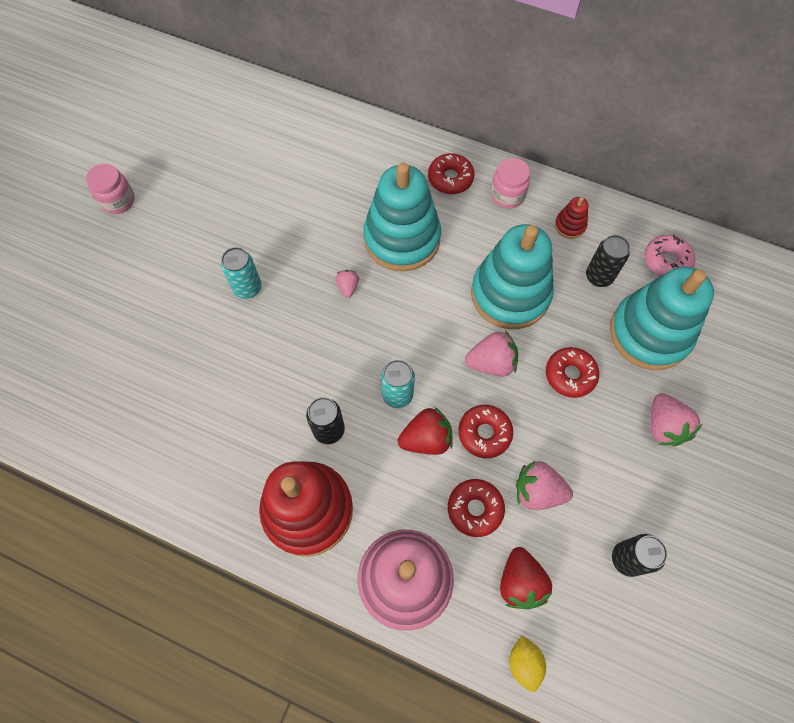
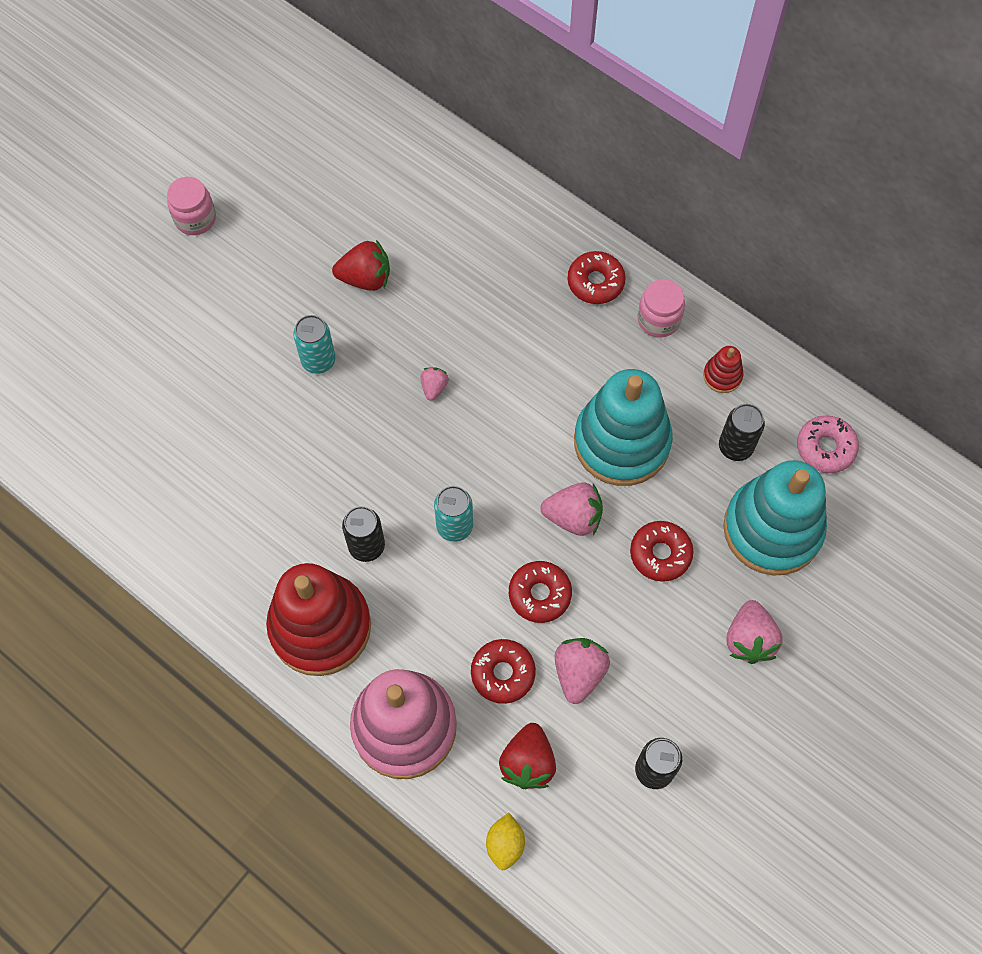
camera: 15 degrees right, 0 degrees up
turquoise stacking toy [363,163,441,271] -> none
red strawberry [398,407,453,455] -> red strawberry moved to [332,240,390,291]
pink strawberry [516,461,573,510] -> pink strawberry turned 75 degrees clockwise [555,638,610,704]

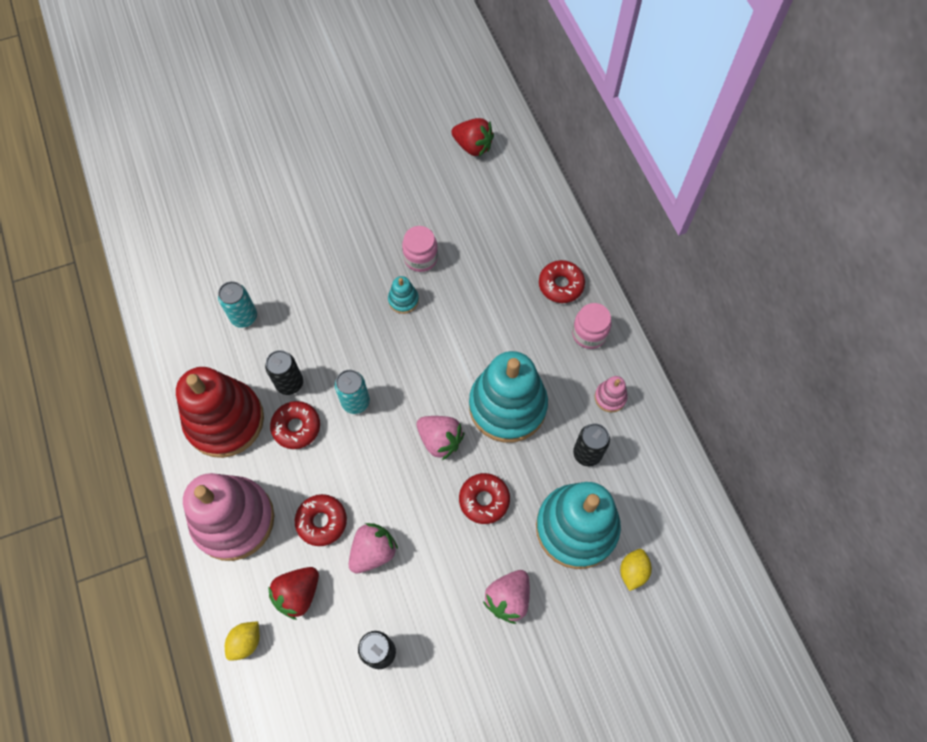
camera: 30 degrees right, 0 degrees up
pink jar [167,177,216,235] -> pink jar moved to [402,226,438,272]
turquoise can [293,315,336,374] -> turquoise can moved to [218,281,257,328]
red strawberry [332,240,390,291] -> red strawberry moved to [451,118,494,156]
pink strawberry [421,367,449,401] -> turquoise stacking toy [388,276,419,314]
red donut [509,561,572,623] -> red donut moved to [270,401,320,449]
red stacking toy [703,346,744,393] -> pink stacking toy [595,376,628,412]
pink donut [797,415,859,473] -> none
none -> yellow lemon [620,549,652,591]

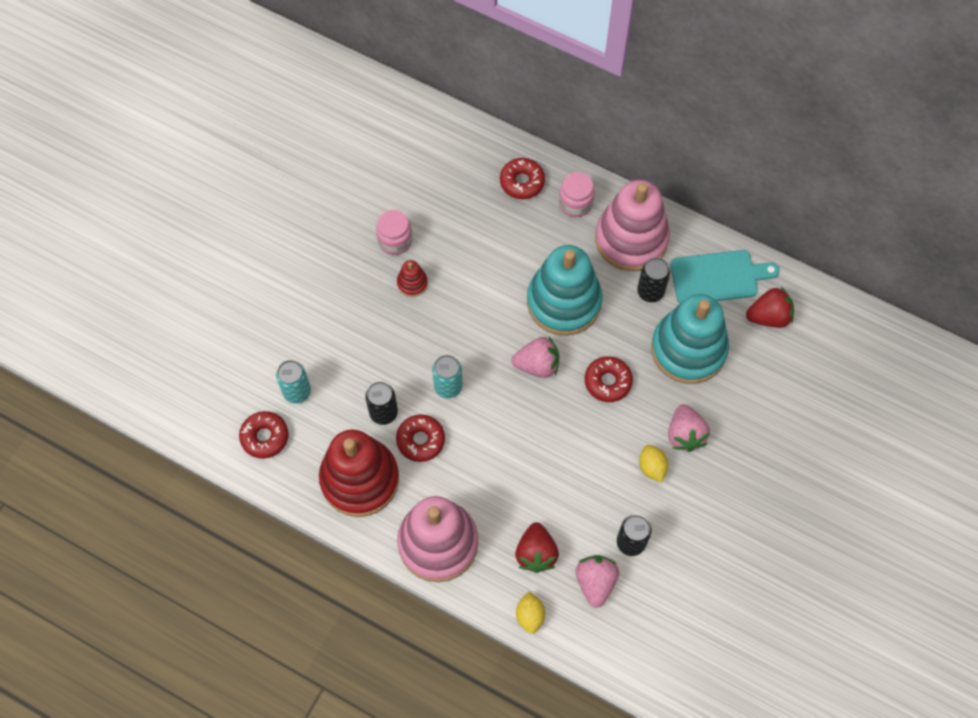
camera: 40 degrees left, 0 degrees up
red donut [295,494,347,546] -> red donut moved to [239,411,289,459]
pink strawberry [349,523,398,573] -> pink strawberry moved to [575,555,619,608]
turquoise stacking toy [388,276,419,314] -> red stacking toy [397,260,428,297]
red strawberry [451,118,494,156] -> red strawberry moved to [746,287,794,328]
pink stacking toy [595,376,628,412] -> pink stacking toy [595,180,670,271], size x2.42
yellow lemon [620,549,652,591] -> yellow lemon moved to [639,445,668,482]
none -> turquoise cutting board [670,250,780,304]

